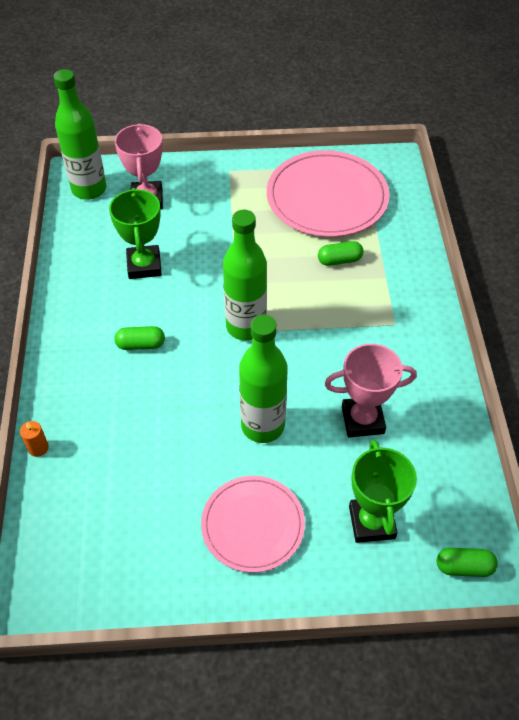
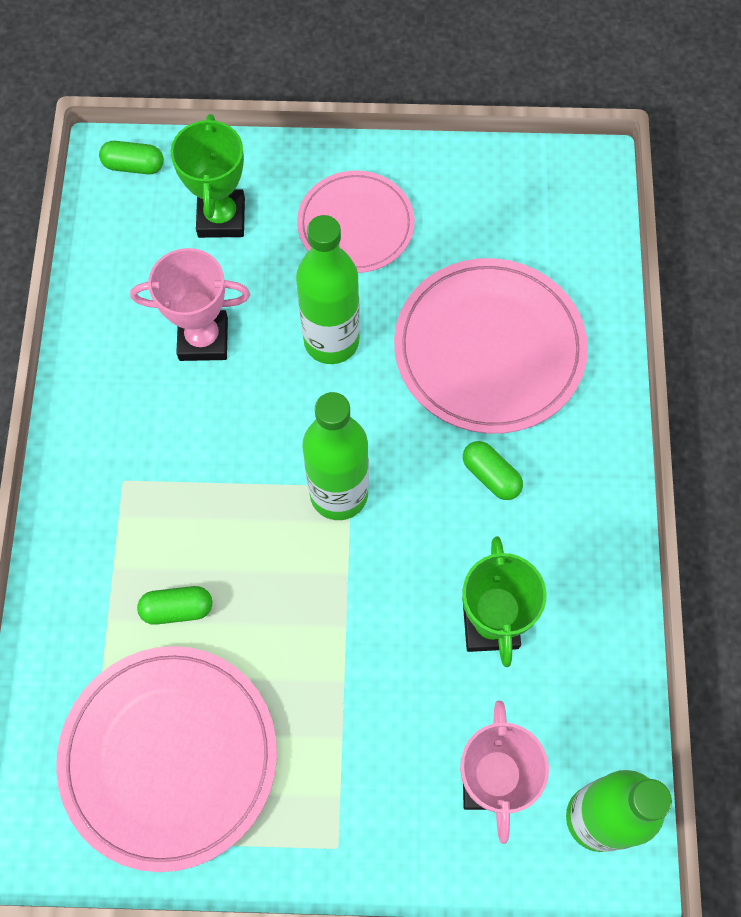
camera: 175 degrees left, 15 degrees up
orange candle [20,421,49,457] -> none
green capsule [114,326,165,350] -> green capsule turned 45 degrees clockwise [463,441,523,500]
none -> pink plate [394,258,588,434]

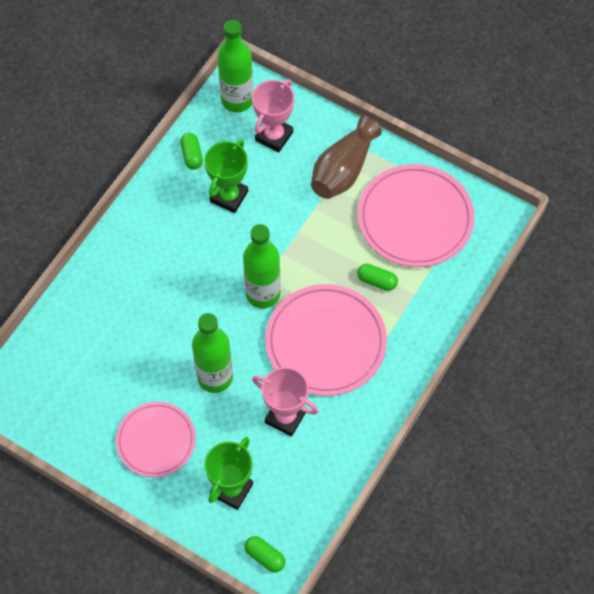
camera: 150 degrees left, 5 degrees down
pink plate [394,258,588,434] -> pink plate moved to [265,284,387,396]
green capsule [463,441,523,500] -> green capsule moved to [180,133,203,170]
none -> brown vase [311,116,382,199]

